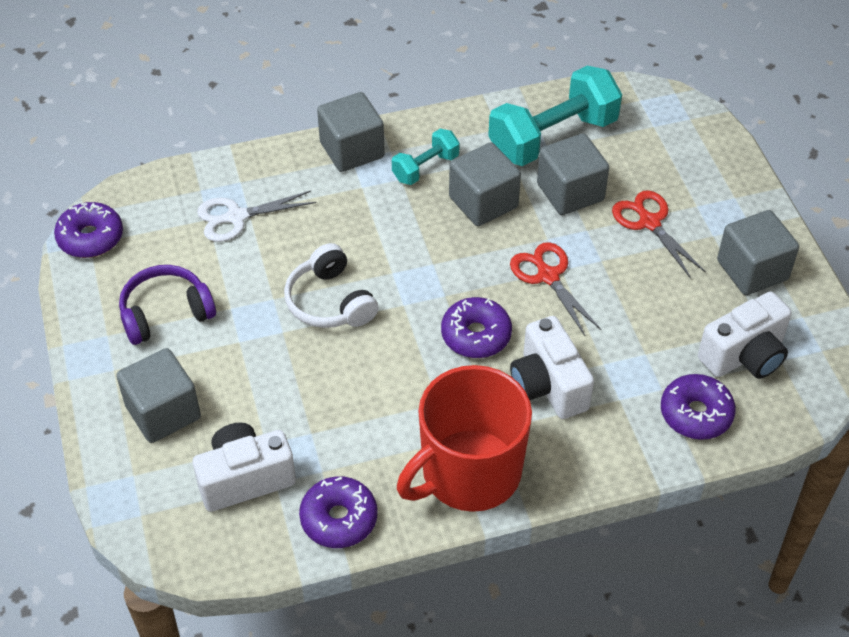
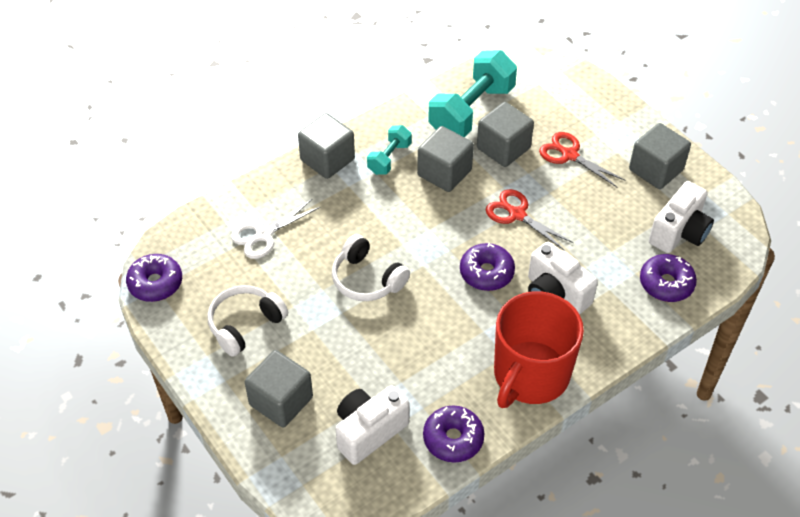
camera: 20 degrees left, 0 degrees up
purple headphones [119,265,216,345] -> white headphones [208,285,288,357]

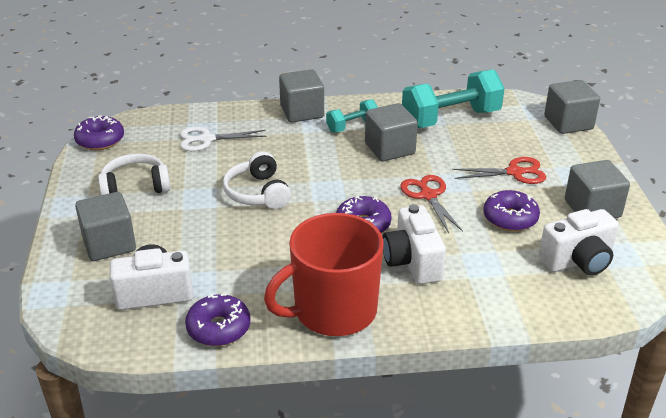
camera: 30 degrees right, 15 degrees down
grey cube [477,102,534,167] -> grey cube moved to [544,80,600,134]
red scissors [539,132,625,188] -> red scissors turned 105 degrees clockwise [452,157,546,184]
purple donut [640,254,697,302] -> purple donut moved to [483,190,540,231]

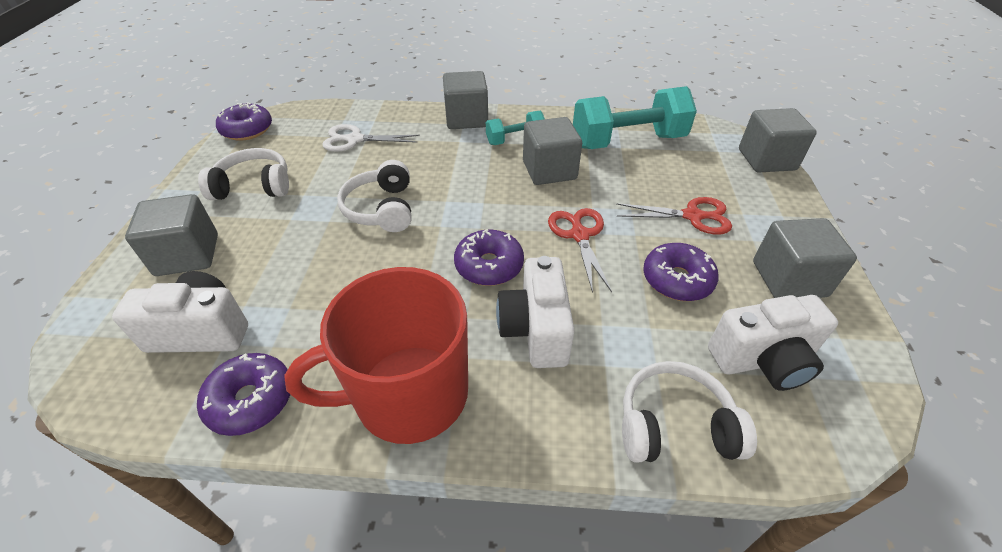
camera: 10 degrees right, 10 degrees up
none -> white headphones [622,361,757,462]

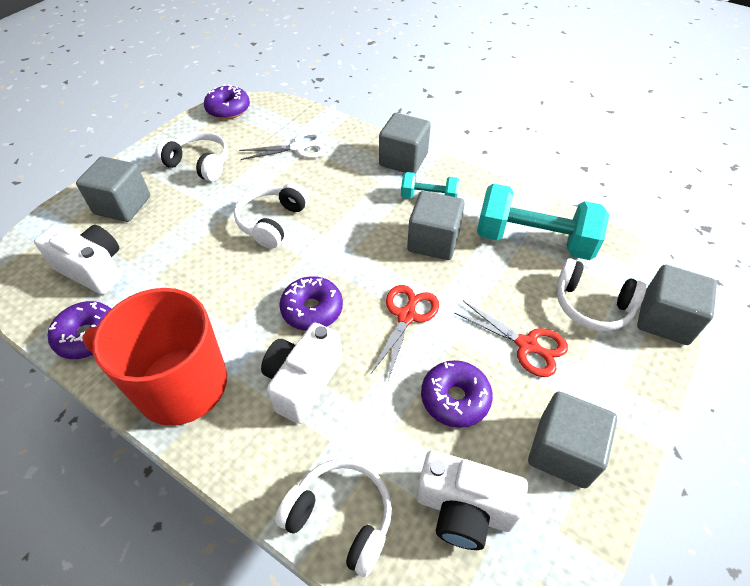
camera: 30 degrees right, 5 degrees up
white scissors [322,124,420,152] -> white scissors turned 135 degrees clockwise [239,131,327,160]
none -> white headphones [557,258,646,331]

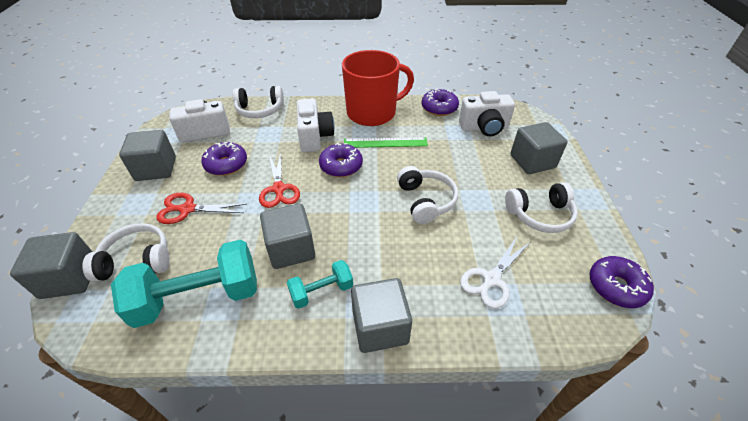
camera: 145 degrees right, 5 degrees down
none -> green ruler [344,137,428,148]

